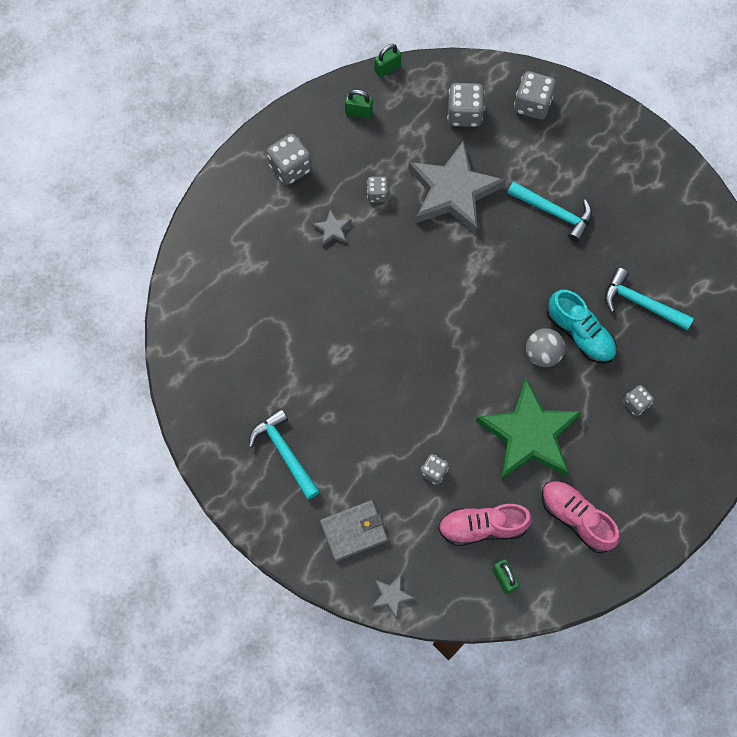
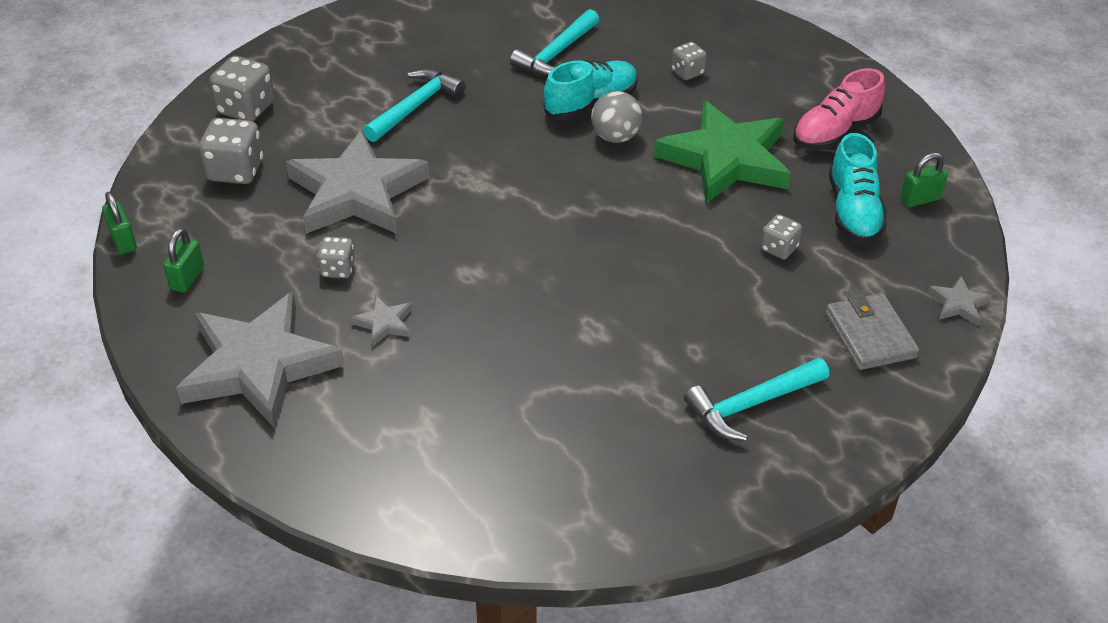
camera: 85 degrees left, 25 degrees down
grey dice [267,134,312,185] -> grey star [176,292,345,428]
pink shoe [438,504,532,546] -> turquoise shoe [829,133,887,243]

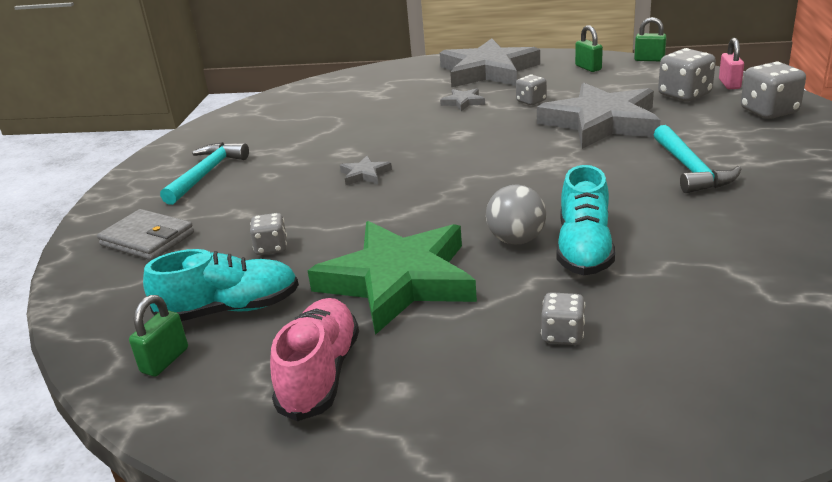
camera: 140 degrees right, 15 degrees down
turquoise hammer [510,9,599,77] -> none
turquoise shoe [829,133,887,243] -> turquoise shoe turned 120 degrees clockwise [143,249,299,321]
grey star [928,276,992,325] -> grey star moved to [340,156,392,185]
none -> pink padlock [719,38,744,89]

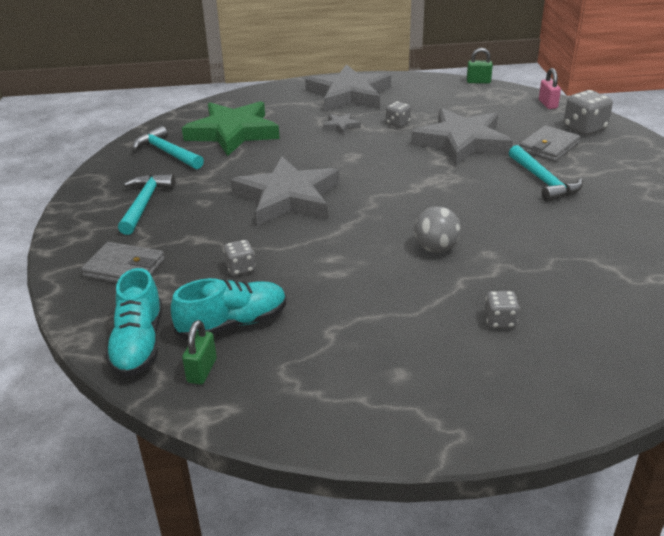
camera: 15 degrees left, 5 degrees up
pink shoe [270,298,359,421] -> none
green star [307,221,477,335] -> green star moved to [182,101,280,156]
grey star [340,156,392,185] -> grey star [231,156,339,226], size x2.50
turquoise shoe [557,165,615,275] -> turquoise shoe moved to [105,268,163,377]
green padlock [575,25,603,72] -> none
grey dice [658,48,716,101] -> none
none -> turquoise hammer [132,126,204,169]
none -> grey wallet [520,125,580,162]

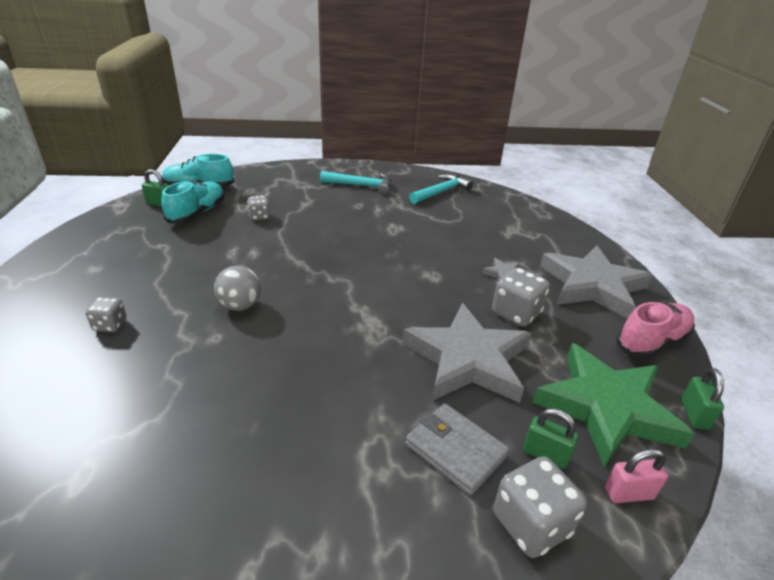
camera: 90 degrees right, 0 degrees up
grey wallet [81,242,165,283] -> none
turquoise shoe [171,278,287,340] -> turquoise shoe turned 135 degrees counterclockwise [161,180,225,223]
green star [182,101,280,156] -> green star moved to [532,343,695,467]
grey star [231,156,339,226] -> none
grey dice [386,101,411,128] -> grey dice [492,268,550,327], size x1.68
turquoise hammer [509,145,583,202] -> none
none -> green padlock [523,408,578,469]
none -> pink shoe [616,302,695,359]

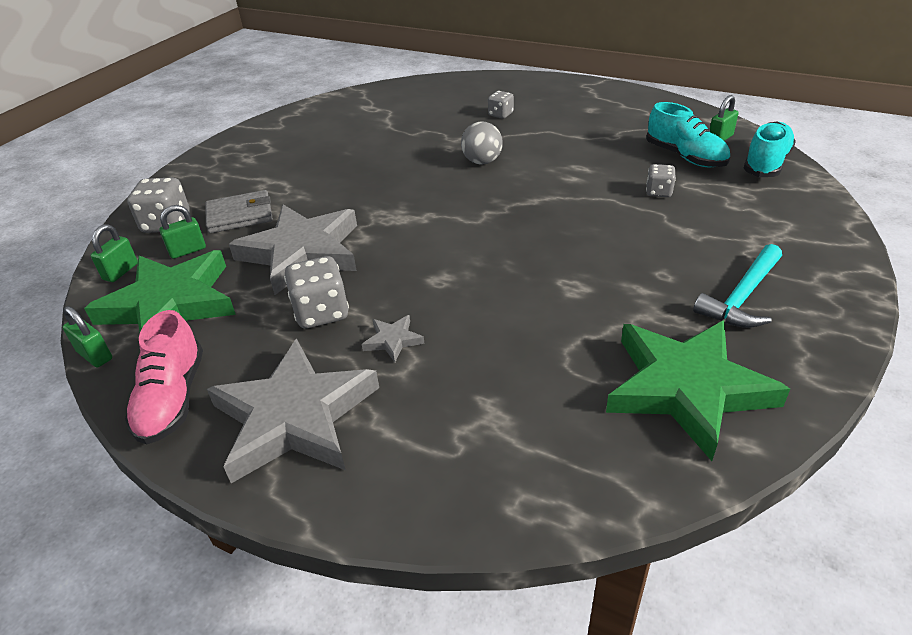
camera: 125 degrees right, 5 degrees up
turquoise hammer [409,174,473,204] -> green star [606,320,790,461]
pink padlock [605,448,668,503] -> green padlock [91,224,138,282]

